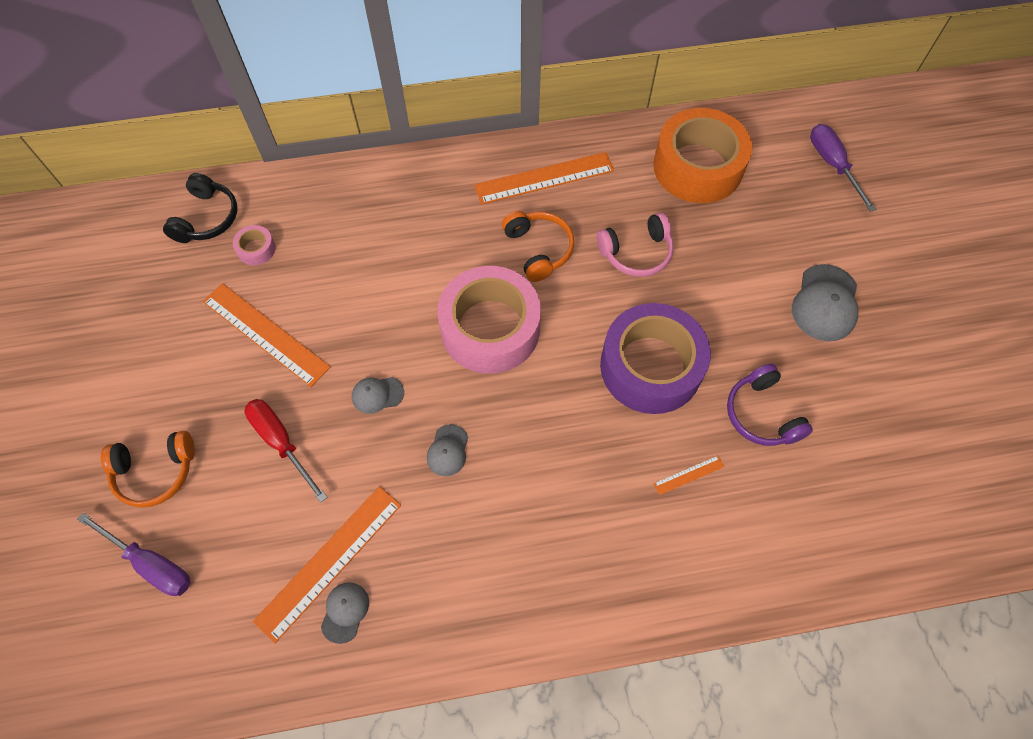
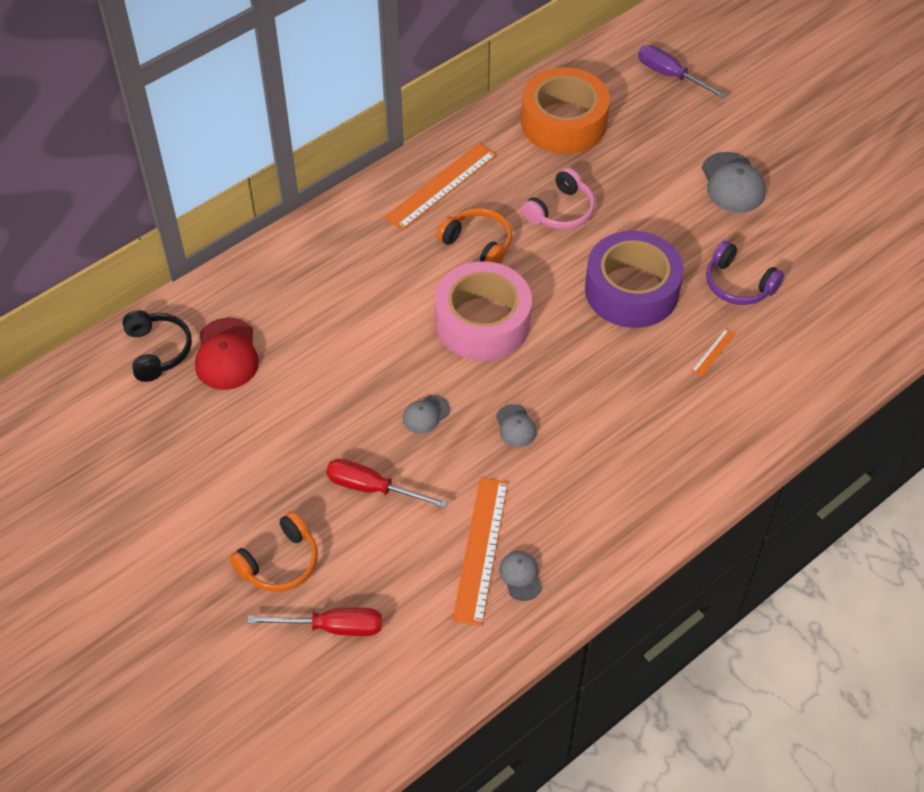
camera: 30 degrees left, 10 degrees down
purple screwdriver [77,513,190,596] -> red screwdriver [247,607,382,636]
orange ruler [203,283,331,387] -> none
pink tape [233,225,276,265] -> red cap [195,318,259,390]

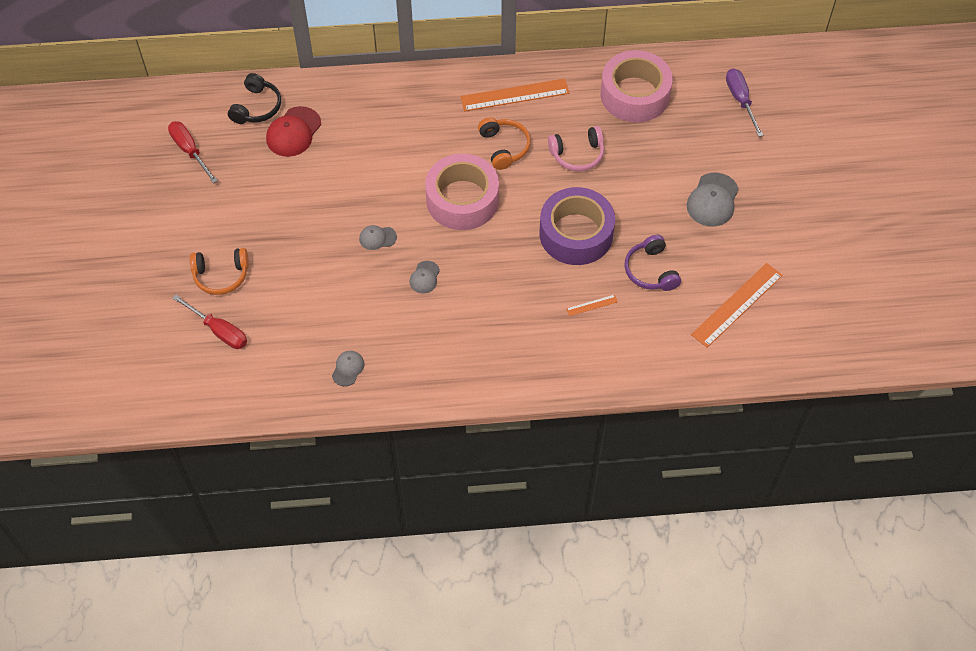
camera: 35 degrees right, 5 degrees up
red screwdriver [326,459,448,508] -> red screwdriver moved to [168,121,218,183]
orange ruler [452,478,508,626] -> orange ruler moved to [691,263,783,348]
orange tape [521,67,610,154] -> pink tape [600,50,673,122]

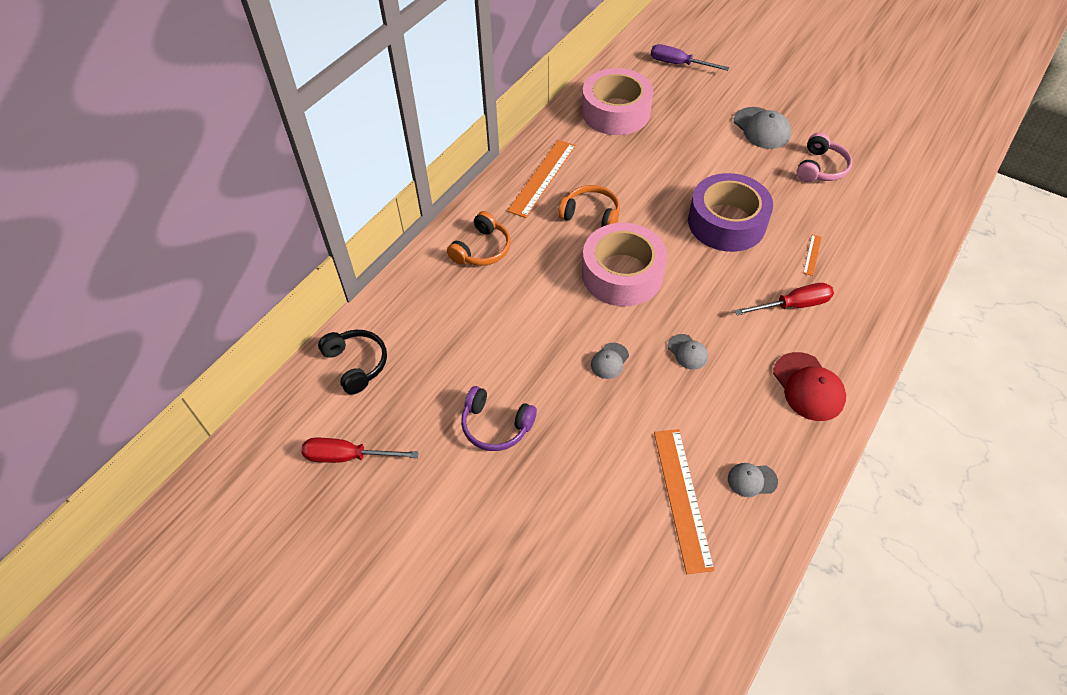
camera: 50 degrees left, 5 degrees down
red screwdriver [172,295,247,349] -> red screwdriver moved to [735,283,834,315]
orange headphones [190,248,249,295] -> orange headphones moved to [447,211,511,266]
red cap [266,106,321,157] -> red cap moved to [773,352,846,421]
grey cap [332,351,364,386] -> grey cap turned 60 degrees counterclockwise [728,463,778,497]
pink headphones [548,126,604,172] -> pink headphones moved to [796,133,852,182]
purple headphones [624,235,681,291] -> purple headphones moved to [461,386,537,451]
orange ruler [691,263,783,348] -> orange ruler moved to [654,429,715,574]

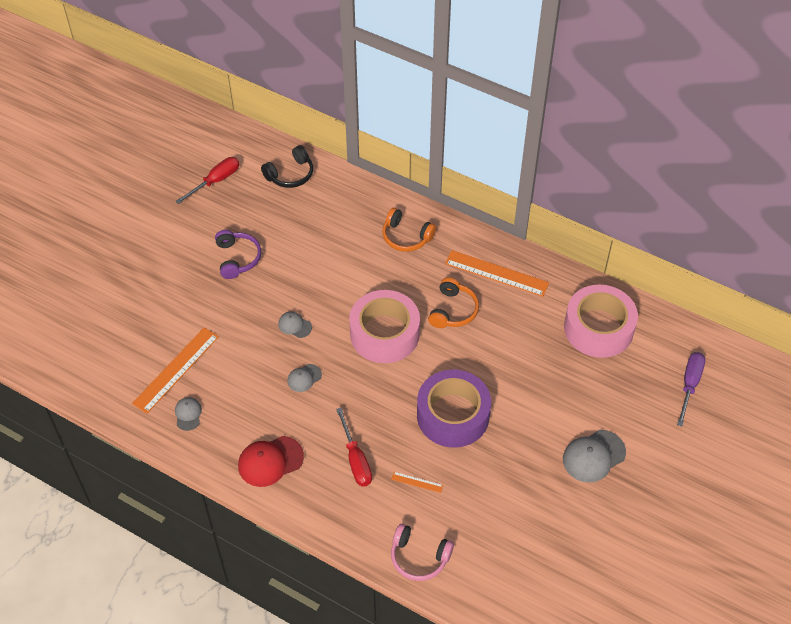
camera: 85 degrees right, 0 degrees up
red screwdriver [301,438,419,463] -> red screwdriver turned 45 degrees clockwise [176,157,240,204]
purple headphones [461,386,537,451] -> purple headphones turned 150 degrees clockwise [215,230,261,279]
orange ruler [654,429,715,574] -> orange ruler turned 45 degrees counterclockwise [132,327,219,414]
pink headphones [796,133,852,182] -> pink headphones moved to [391,524,454,581]

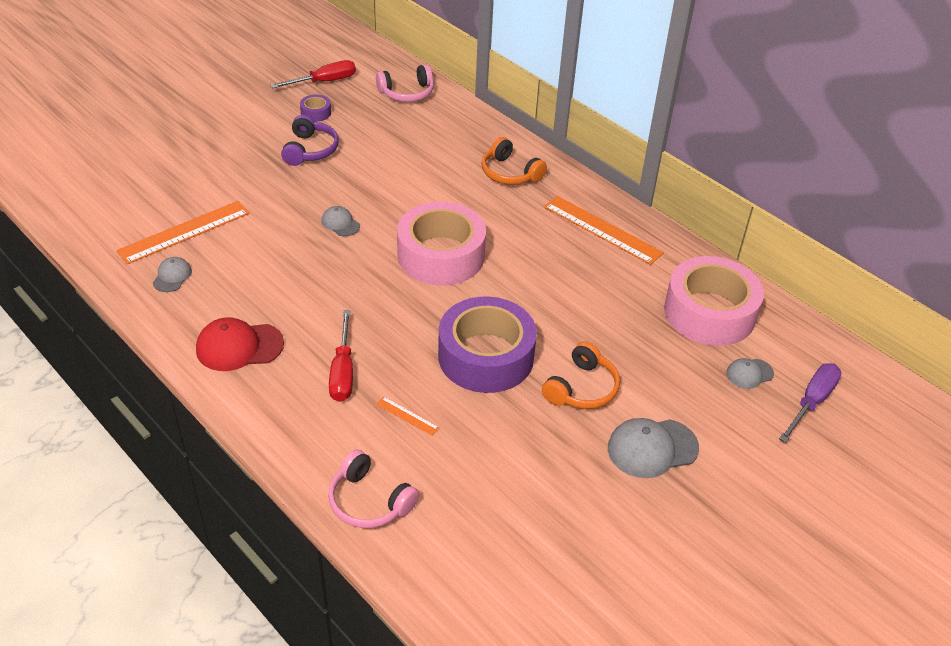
camera: 15 degrees right, 10 degrees down
black headphones [261,145,313,188] -> pink headphones [376,64,434,102]
grey cap [288,364,322,392] -> grey cap moved to [726,358,774,389]
orange headphones [428,278,479,328] -> orange headphones moved to [542,341,620,409]
none -> purple tape [300,95,331,122]

